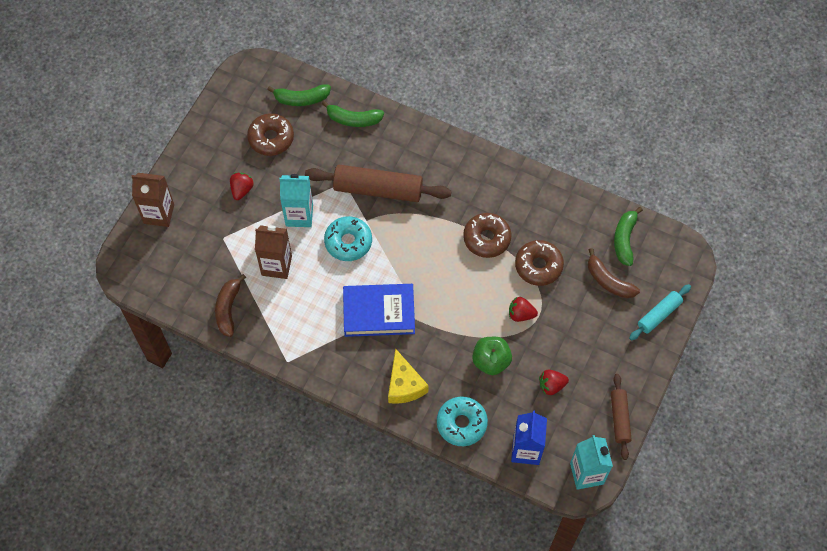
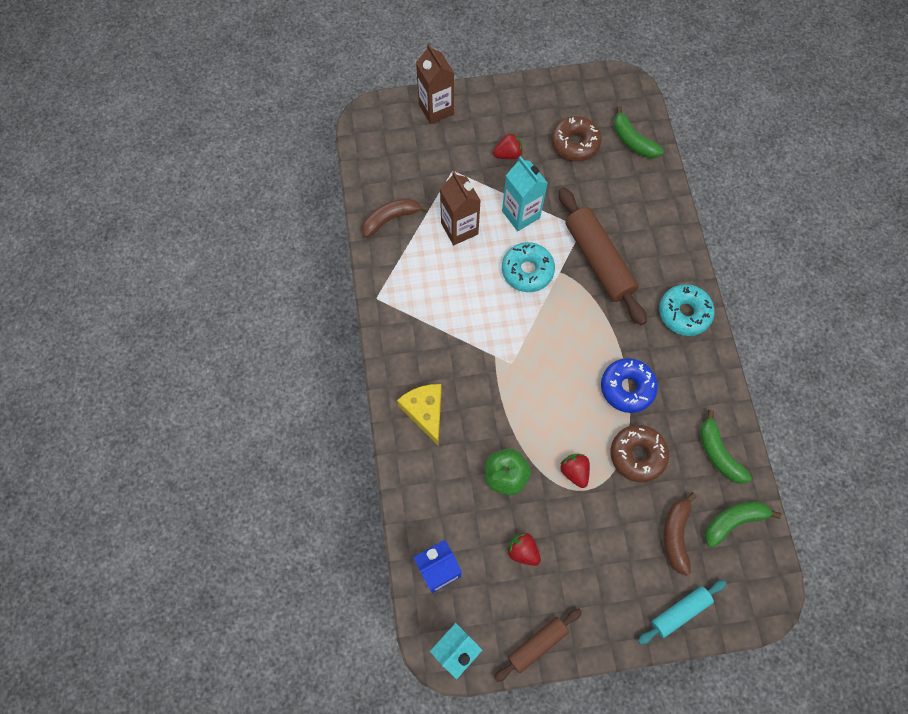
camera: 55 degrees right, 5 degrees up
green banana [322,101,384,127] -> green banana moved to [700,410,752,484]
blue book [343,284,415,337] -> none
yellow cheese [388,348,429,404] -> yellow cheese turned 120 degrees clockwise [397,384,442,445]
turquoise donut [437,396,488,446] -> turquoise donut moved to [659,284,715,336]
brown donut [463,213,511,258] -> blue donut [601,358,658,413]
turquoise rolling pin [629,284,691,341] -> turquoise rolling pin turned 45 degrees counterclockwise [638,580,726,645]

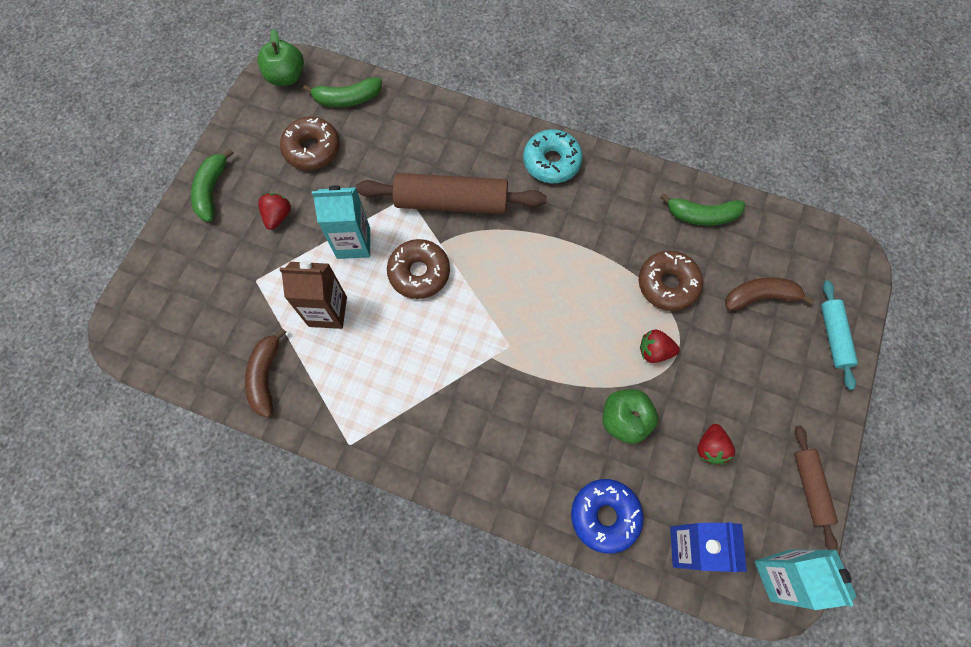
camera: 60 degrees left, 0 degrees up
yellow cheese [397,384,442,445] -> none
brown carton [416,44,454,124] -> none
turquoise donut [502,242,555,292] -> brown donut [387,239,450,299]
red strawberry [507,533,541,566] -> red strawberry turned 60 degrees counterclockwise [697,424,735,465]
blue donut [601,358,658,413] -> blue donut moved to [571,479,644,554]
brown banana [664,492,697,576] -> brown banana turned 135 degrees clockwise [725,277,814,311]
green banana [705,502,781,548] -> green banana moved to [191,149,234,222]
none -> green apple [257,29,304,86]

